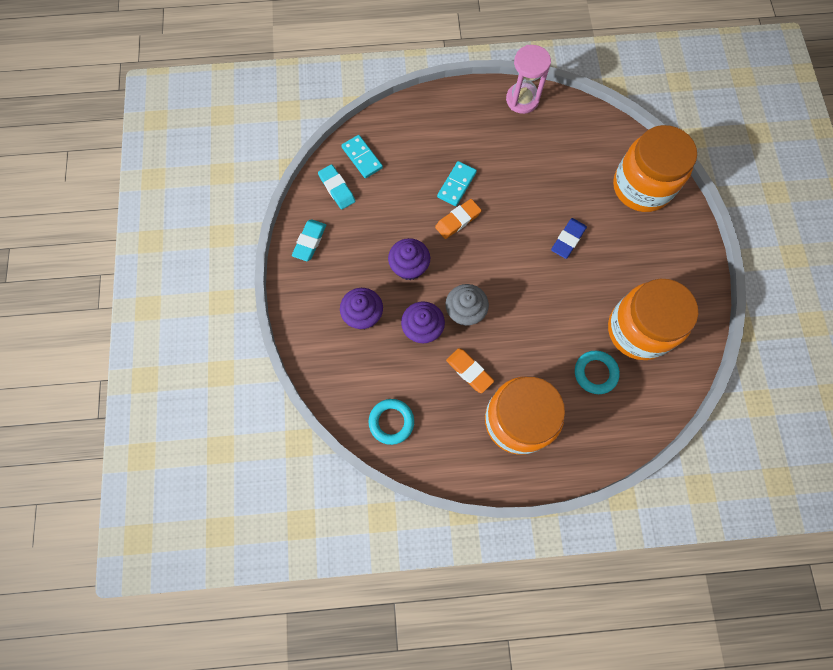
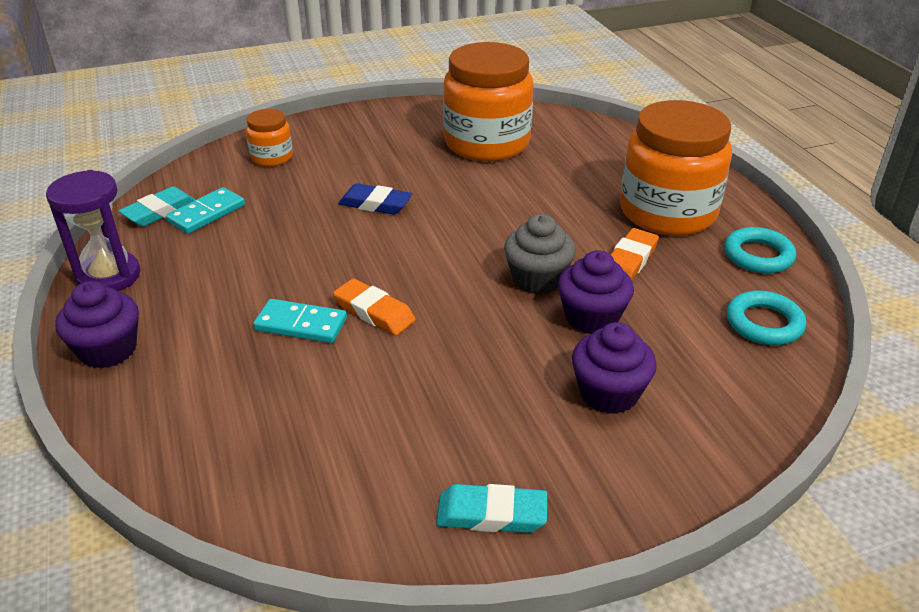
camera: 105 degrees left, 35 degrees down
turquoise eraser [318,164,355,209] -> turquoise eraser moved to [118,187,196,226]
turquoise domino [341,135,383,178] -> turquoise domino moved to [166,187,245,234]
purple cupcake [388,238,430,280] -> purple cupcake moved to [55,281,139,368]
pink hourglass [506,45,551,114] -> purple hourglass [46,170,141,291]
turquoise ring [575,351,620,394] -> turquoise ring moved to [724,227,796,273]
orange jar [613,125,697,212] -> orange jar [246,109,293,167], size x0.48

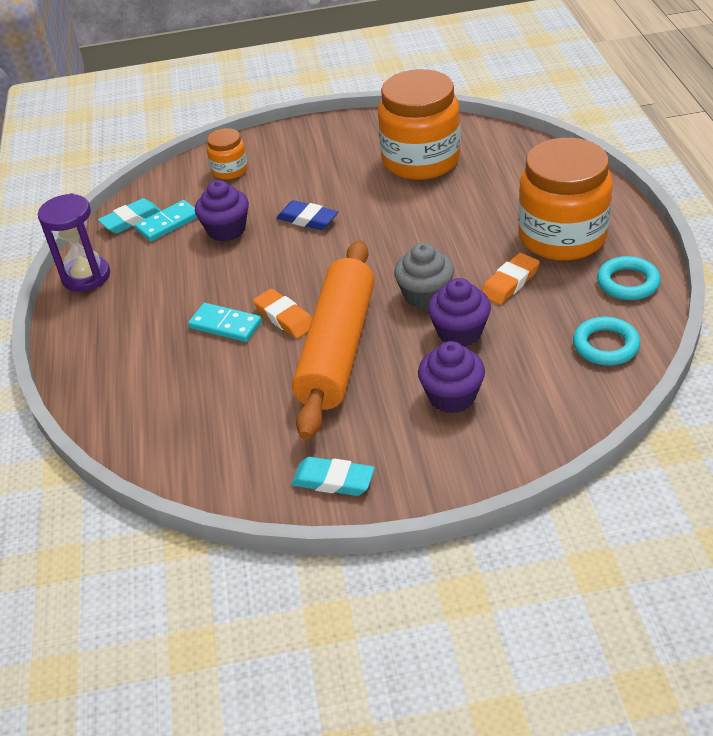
camera: 15 degrees right, 5 degrees up
purple cupcake [55,281,139,368] -> purple cupcake moved to [195,180,249,242]
none -> orange rolling pin [292,240,375,440]

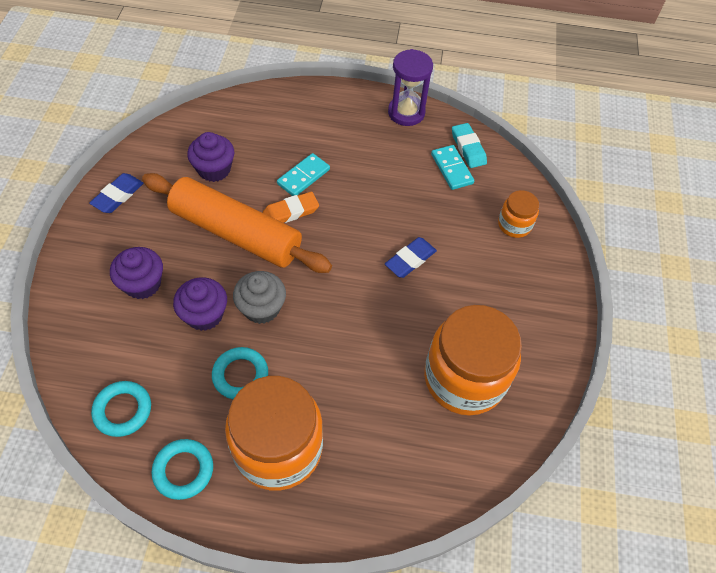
camera: 100 degrees right, 15 degrees up
purple cupcake [195,180,249,242] -> purple cupcake moved to [187,132,234,182]
turquoise eraser [292,457,375,496] -> blue eraser [89,173,144,213]
orange eraser [482,253,540,305] -> turquoise ring [212,347,268,399]

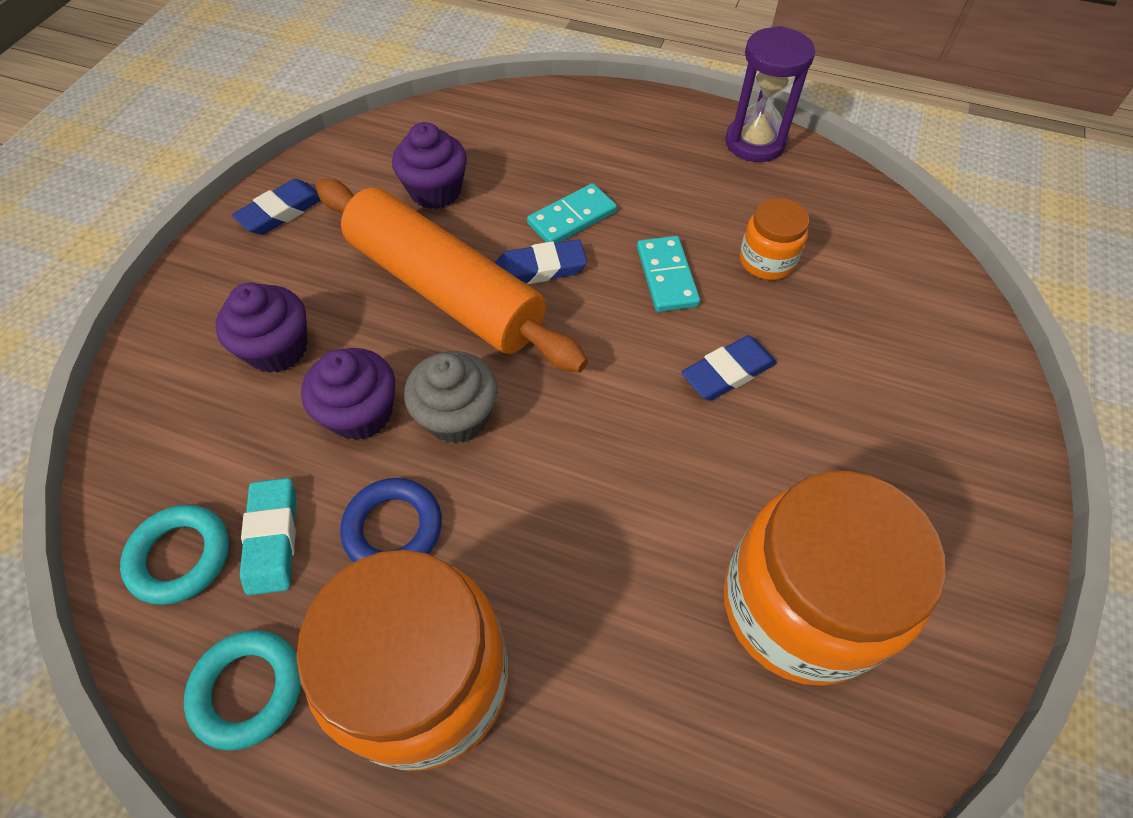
camera: 15 degrees right, 0 degrees up
turquoise ring [212,347,268,399] -> blue ring [340,478,442,562]
orange eraser [263,192,319,223] -> blue eraser [495,239,587,284]
turquoise domino [431,145,474,190] -> turquoise domino moved to [637,236,700,312]
turquoise eraser [452,123,487,168] -> turquoise eraser moved to [240,478,296,595]
orange jar [498,190,539,238] -> orange jar moved to [740,198,809,280]

